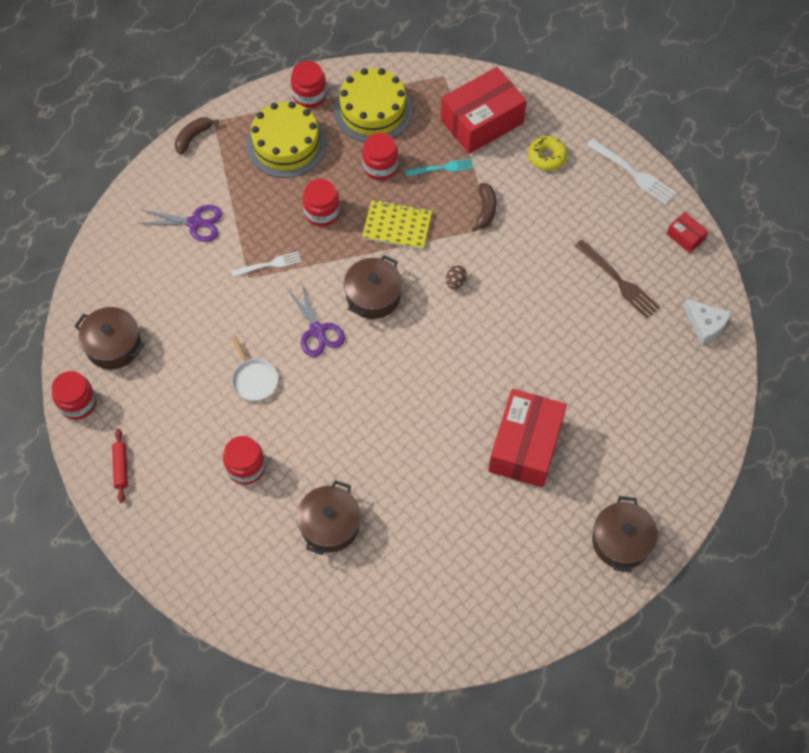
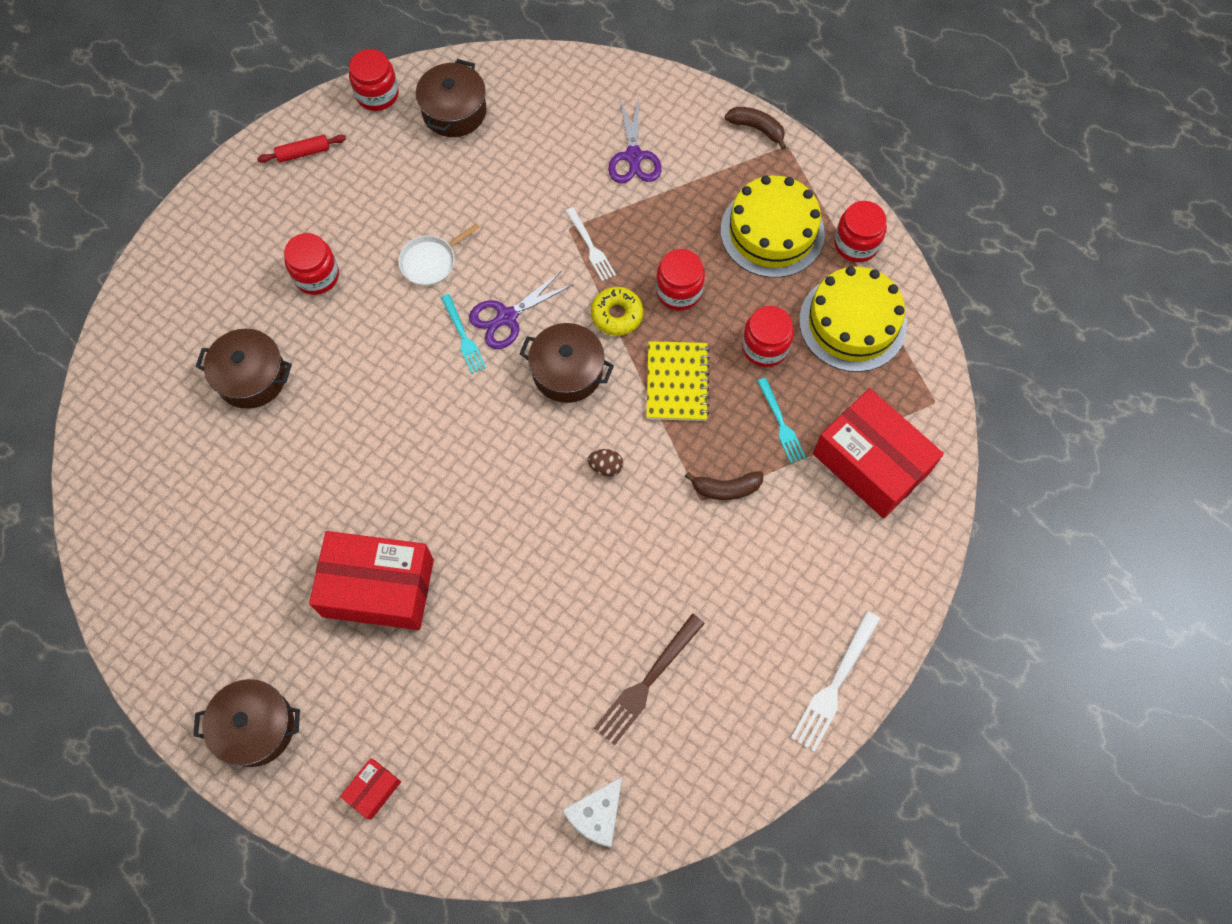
camera: 80 degrees right, 5 degrees up
yellow donut [528,136,567,171] -> yellow donut moved to [591,287,643,336]
red box [667,212,708,253] -> red box moved to [340,758,401,820]
none -> turquoise fork [441,294,486,374]

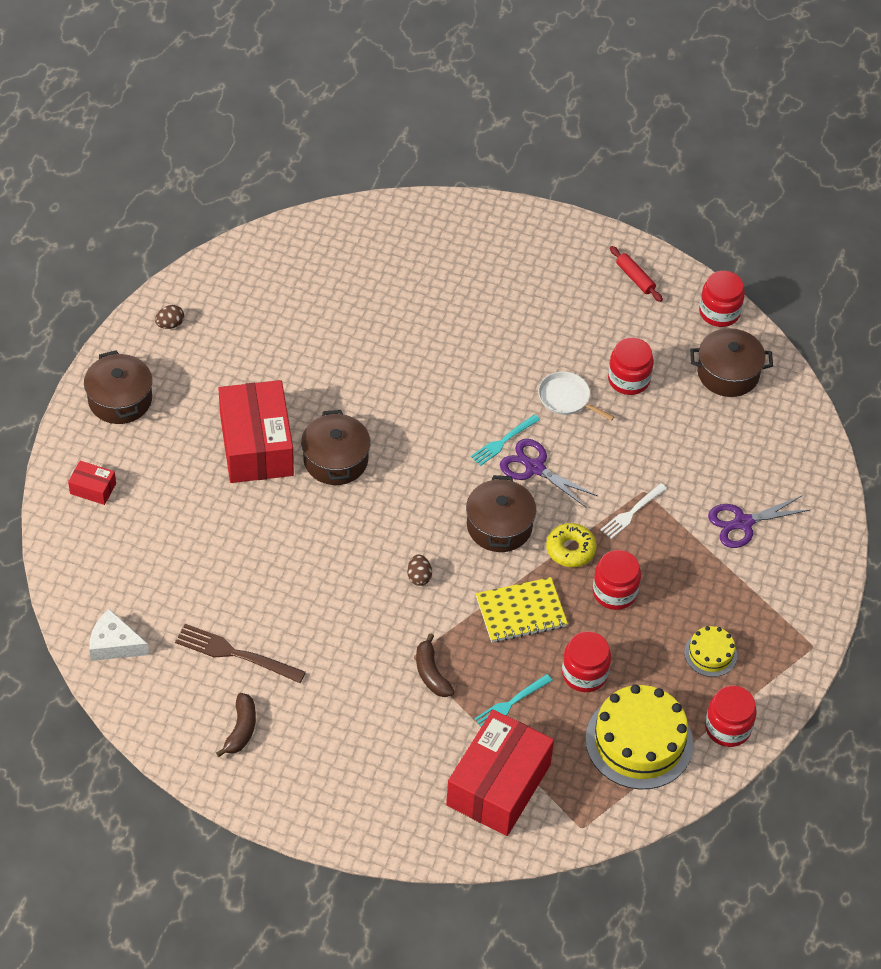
camera: 70 degrees right, 15 degrees down
brown pot [196,329,292,409] -> brown pot moved to [301,410,370,485]
red jar [284,233,339,295] -> red jar moved to [608,338,654,395]
yellow cake [720,176,825,278] -> yellow cake [684,626,737,677], size x0.50
brown banana [725,107,786,150] -> brown banana moved to [216,693,256,757]
white fork [791,611,880,752] -> none
none -> brown egg [155,305,184,329]

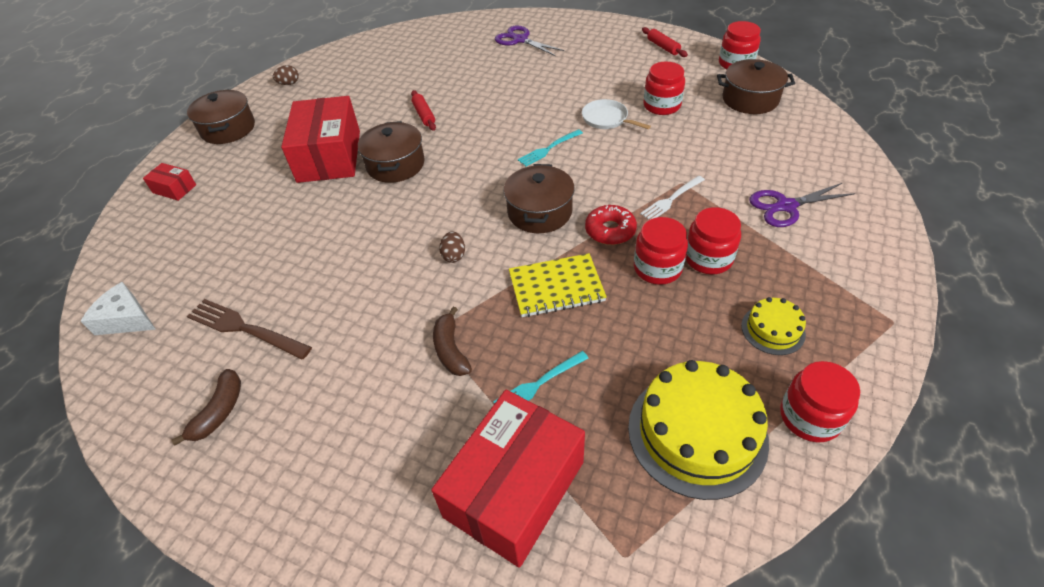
camera: 10 degrees right, 5 degrees down
purple scissors [500,439,598,508] -> purple scissors moved to [495,25,564,56]
yellow donut [546,523,596,567] -> red donut [585,205,637,245]
red jar [562,631,611,692] -> red jar moved to [686,207,741,274]
none -> red rolling pin [411,90,436,131]

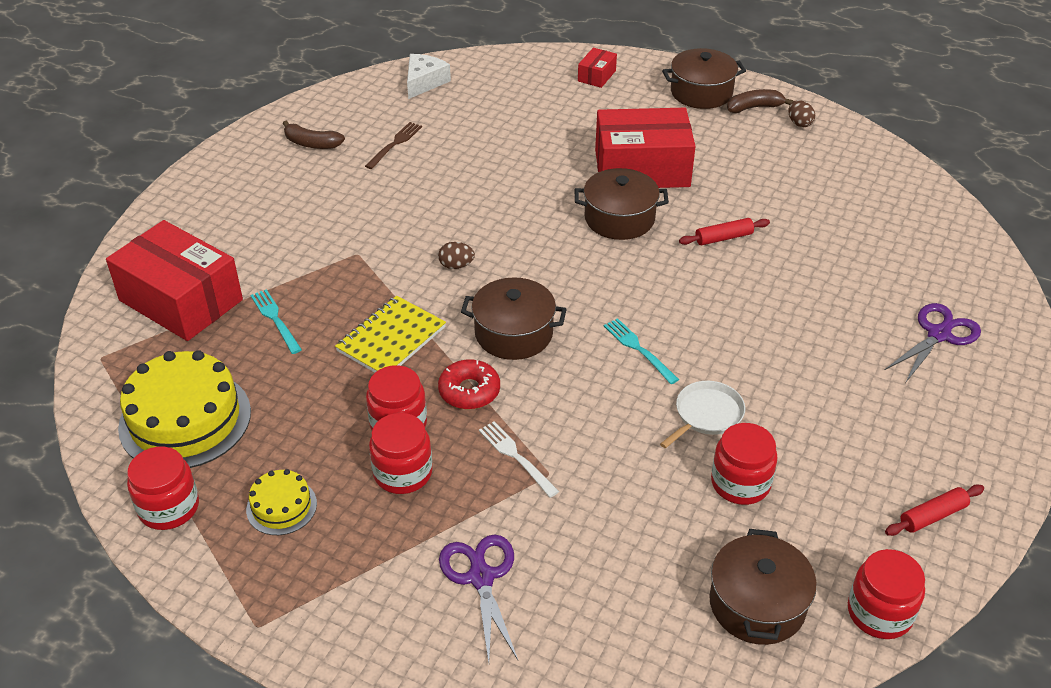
camera: 90 degrees right, 5 degrees down
brown fork [187,299,312,359] -> brown fork [365,122,422,169], size x0.66
brown banana [433,307,472,376] -> brown banana moved to [727,89,793,113]
yellow notebook [509,253,607,317] -> yellow notebook turned 45 degrees clockwise [335,296,446,373]

